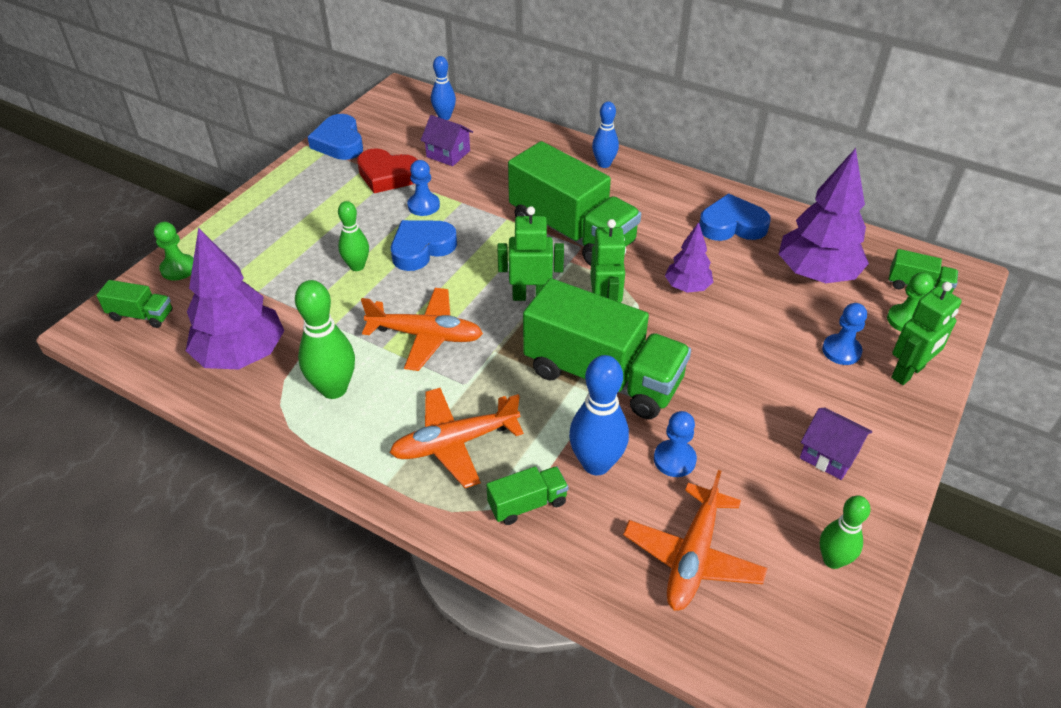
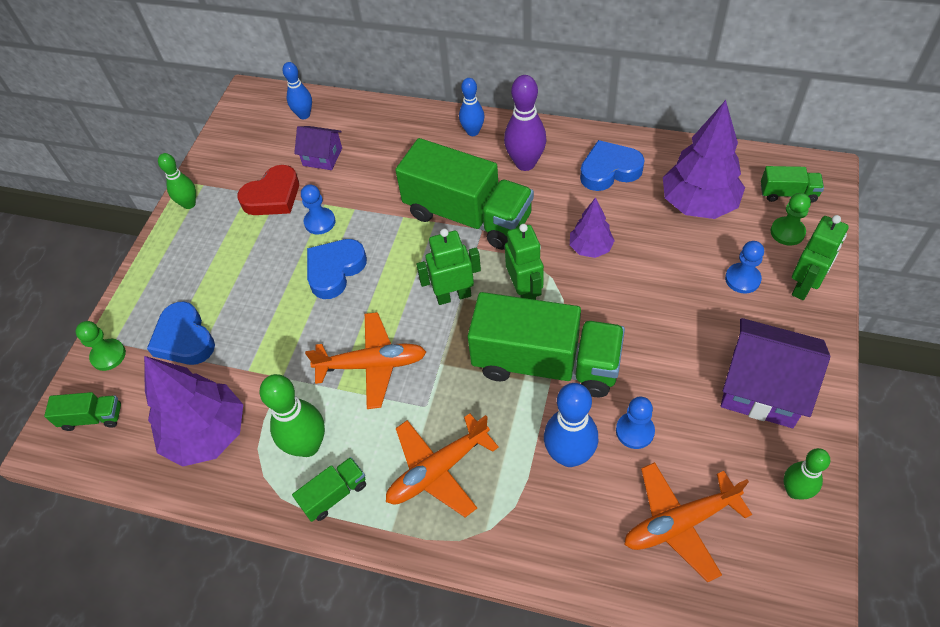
camera: 10 degrees left, 10 degrees up
blue heart [308,114,363,160] -> blue heart moved to [147,301,215,365]
green bowling pin [338,201,369,271] -> green bowling pin moved to [158,153,196,209]
red heart [357,148,418,193] -> red heart turned 45 degrees counterclockwise [238,165,299,215]
green truck [486,466,568,525] -> green truck moved to [292,457,366,522]
orange plane [623,470,767,611] -> orange plane turned 60 degrees clockwise [624,462,752,582]
purple house [800,408,873,480] -> purple house [721,318,830,428], size x1.77
none -> purple bowling pin [504,75,547,171]

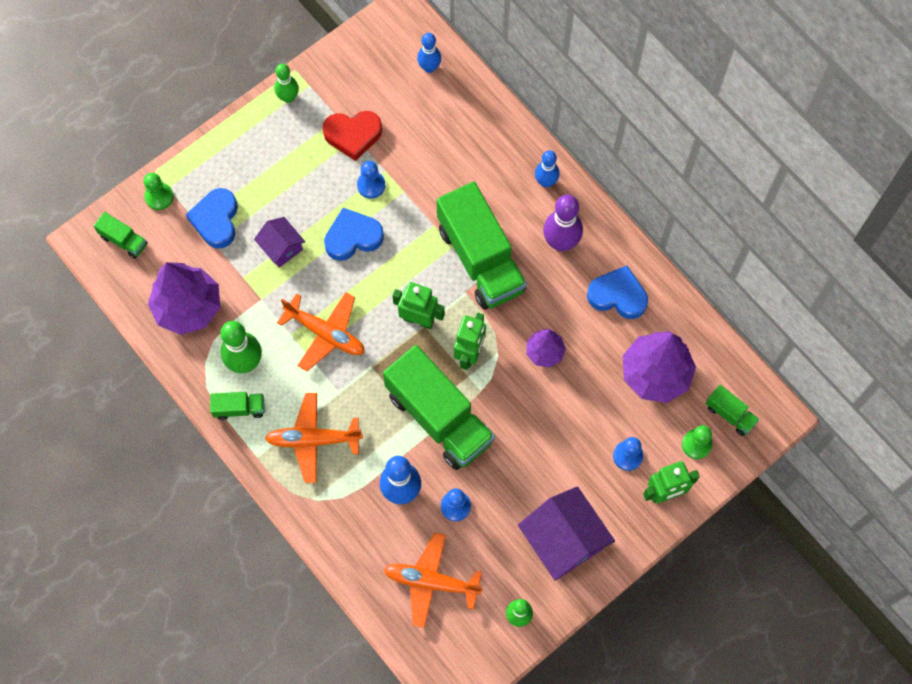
camera: 30 degrees right, 15 degrees up
purple house [294,126,342,170] -> purple house moved to [254,217,305,267]

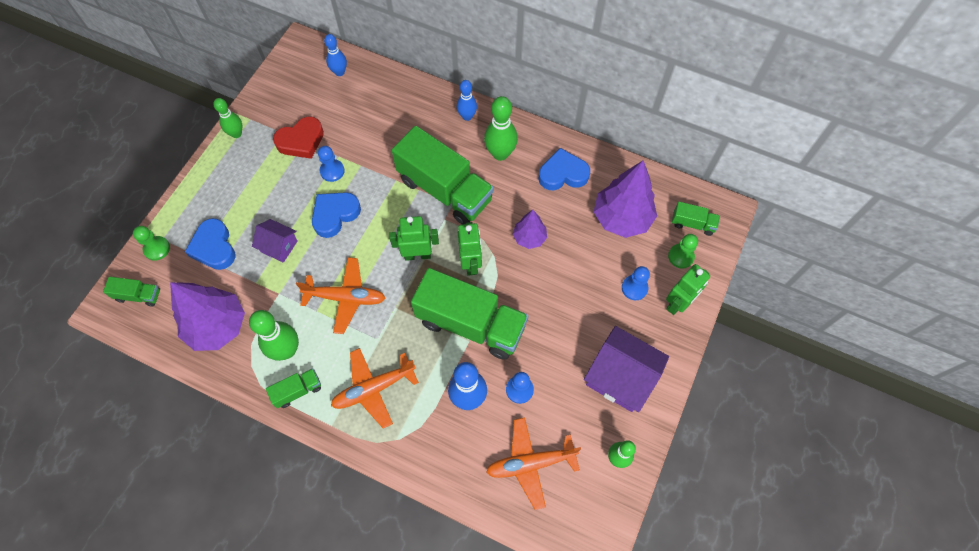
camera: 25 degrees left, 5 degrees down
purple bowling pin [543,195,583,251] -> green bowling pin [484,96,518,161]

